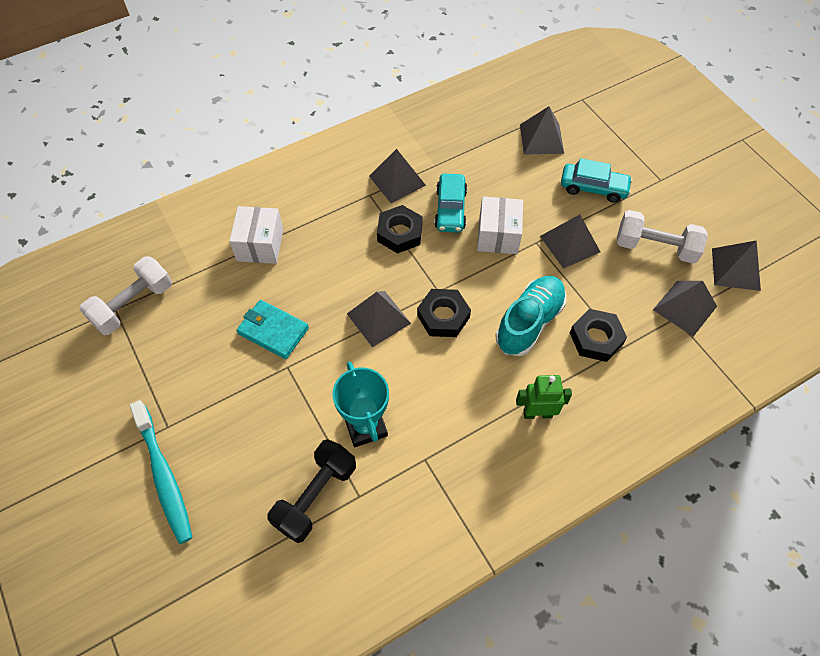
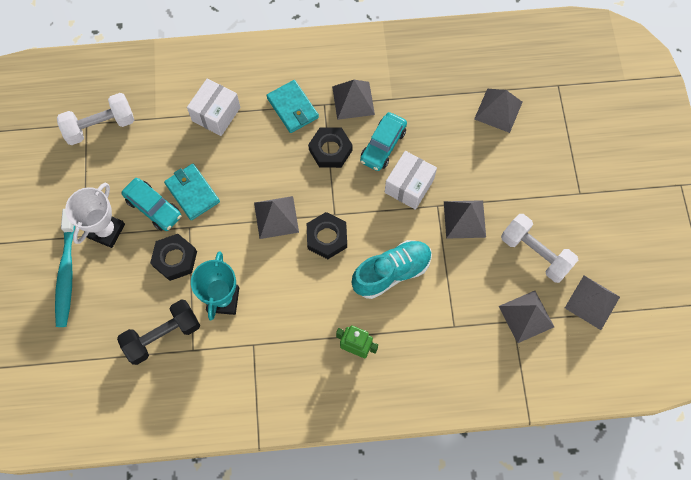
camera: 25 degrees right, 10 degrees up
turquoise car [561,158,633,203] -> turquoise car moved to [121,178,181,231]
black nut [570,309,627,362] -> black nut moved to [150,234,197,281]
none -> white trophy [65,182,125,248]
none -> turquoise wallet [266,80,319,133]

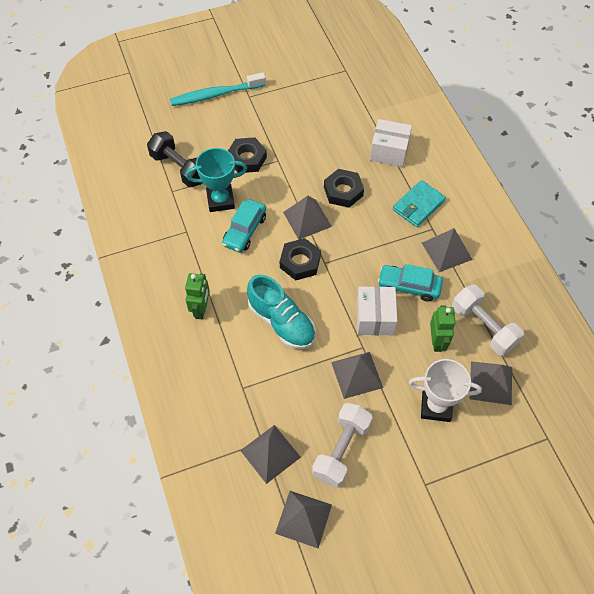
camera: 75 degrees right, 10 degrees down
white dumbbell [57,93,134,145] -> white dumbbell moved to [452,285,524,356]
white trophy [65,182,125,248] -> white trophy moved to [409,359,482,422]
turquoise car [121,178,181,231] -> turquoise car moved to [222,199,266,252]
turquoise wallet [164,164,220,220] -> none
black nut [308,127,353,168] -> black nut moved to [324,169,364,208]
white box [385,151,437,210] -> white box turned 75 degrees clockwise [357,286,397,335]
none -> green robot [430,306,456,352]

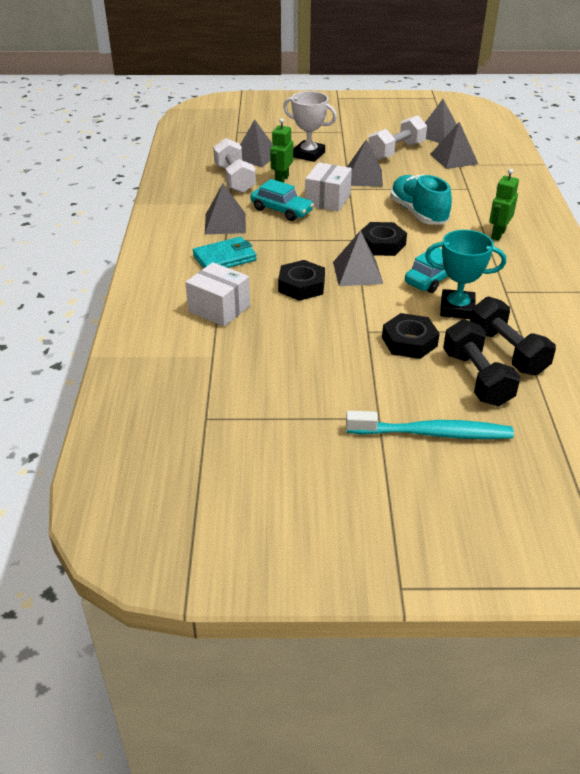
camera: 160 degrees left, 20 degrees down
none -> black dumbbell [443,319,521,406]

